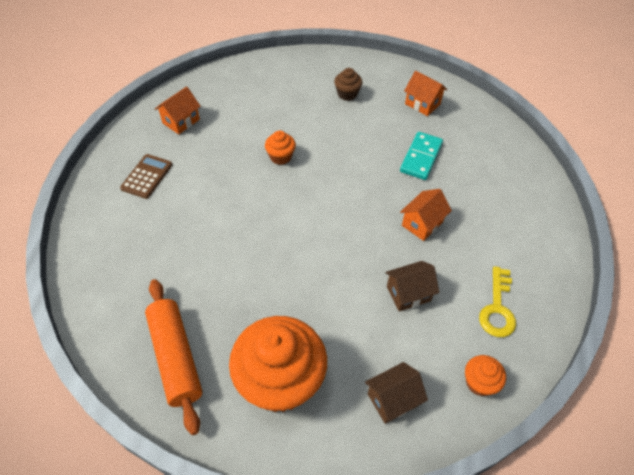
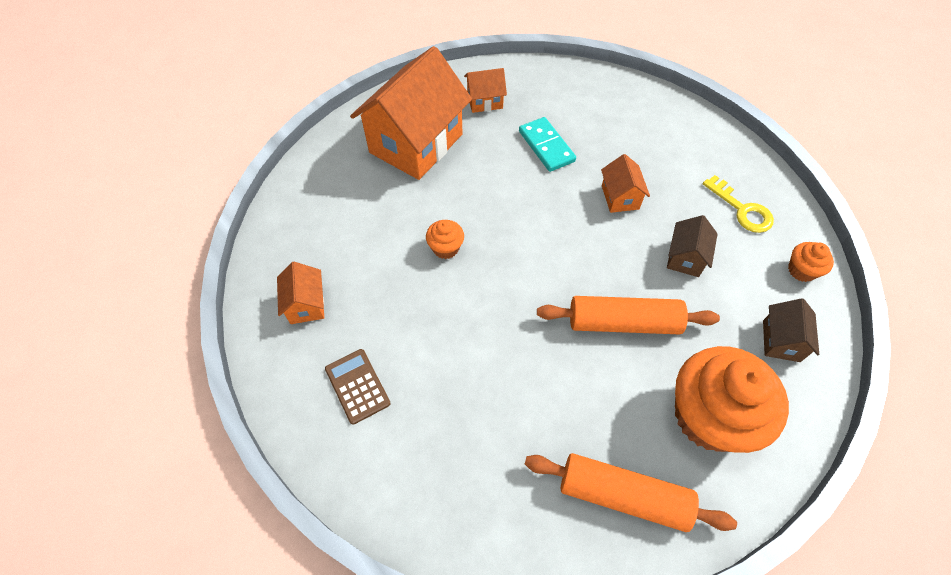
camera: 50 degrees left, 5 degrees up
brown cupcake [334,68,362,101] -> orange house [350,46,472,180]
none -> orange rolling pin [537,296,720,334]

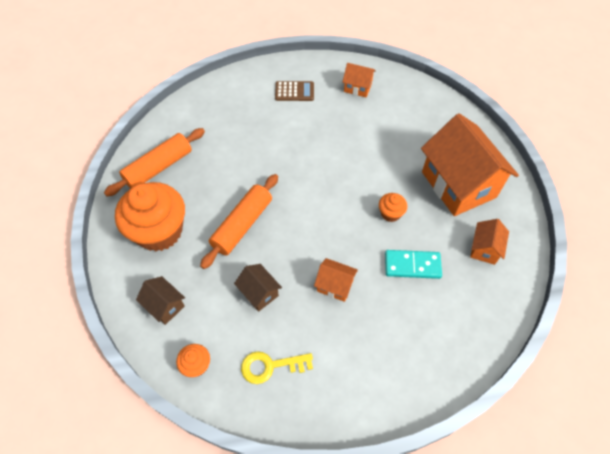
camera: 120 degrees right, 0 degrees up
orange cupcake [426,220,464,259] -> orange cupcake moved to [379,193,407,222]

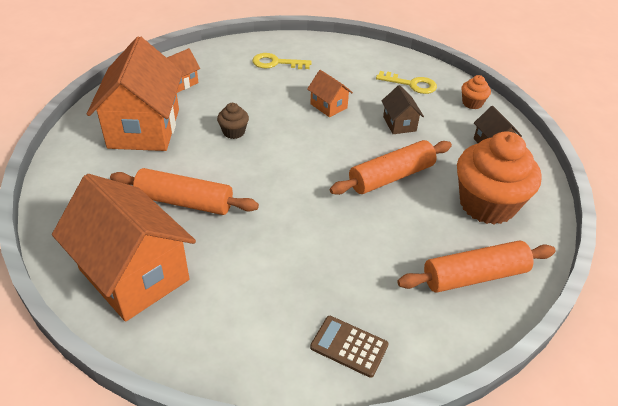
camera: 155 degrees left, 15 degrees down
brown calculator [275,81,314,101] -> brown calculator moved to [310,316,389,378]
orange house [343,63,376,97] -> orange house [52,174,196,322], size x2.23
orange cupcake [379,193,407,222] -> brown cupcake [217,103,249,139]
turquoise domino [385,250,442,279] -> none
none -> orange rolling pin [110,168,259,215]
none -> yellow key [252,53,312,69]

